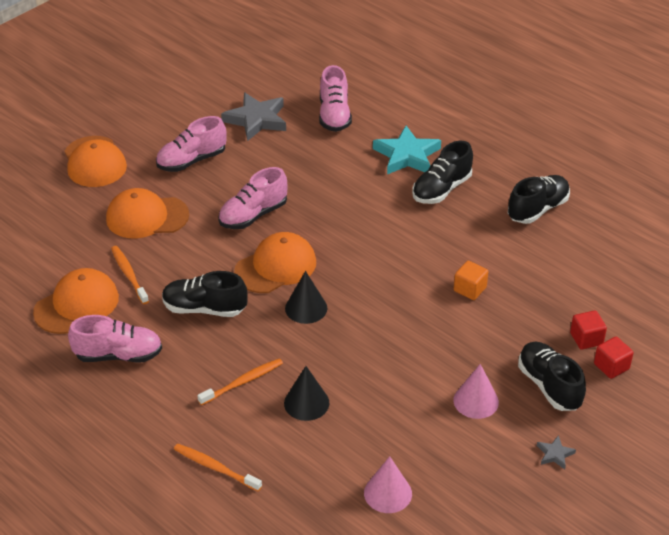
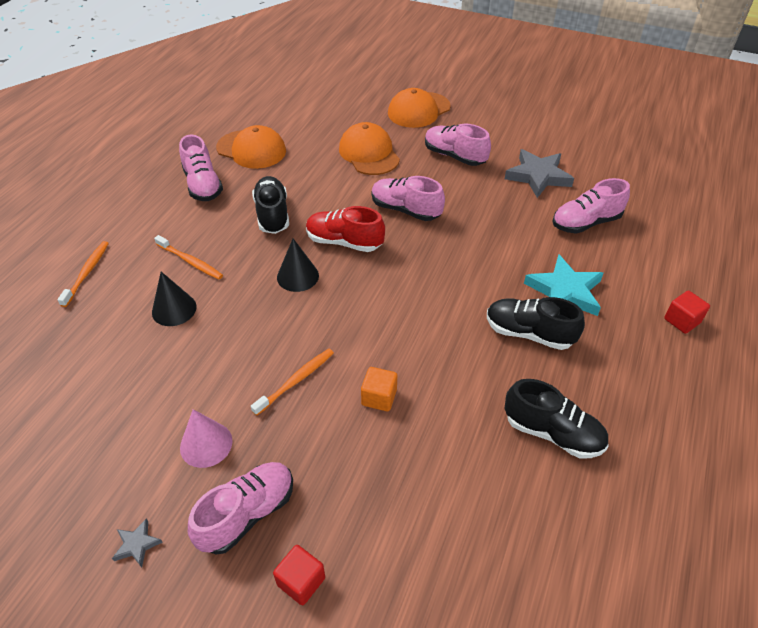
camera: 70 degrees right, 5 degrees up
orange toothbrush [111,246,149,304] -> orange toothbrush moved to [251,349,334,416]
orange cap [234,232,316,293] -> red shoe [306,206,385,252]
pink cone [364,456,412,513] -> none
black shoe [518,342,586,411] -> pink shoe [188,462,293,555]
red cube [570,310,607,350] -> red cube moved to [664,290,710,334]

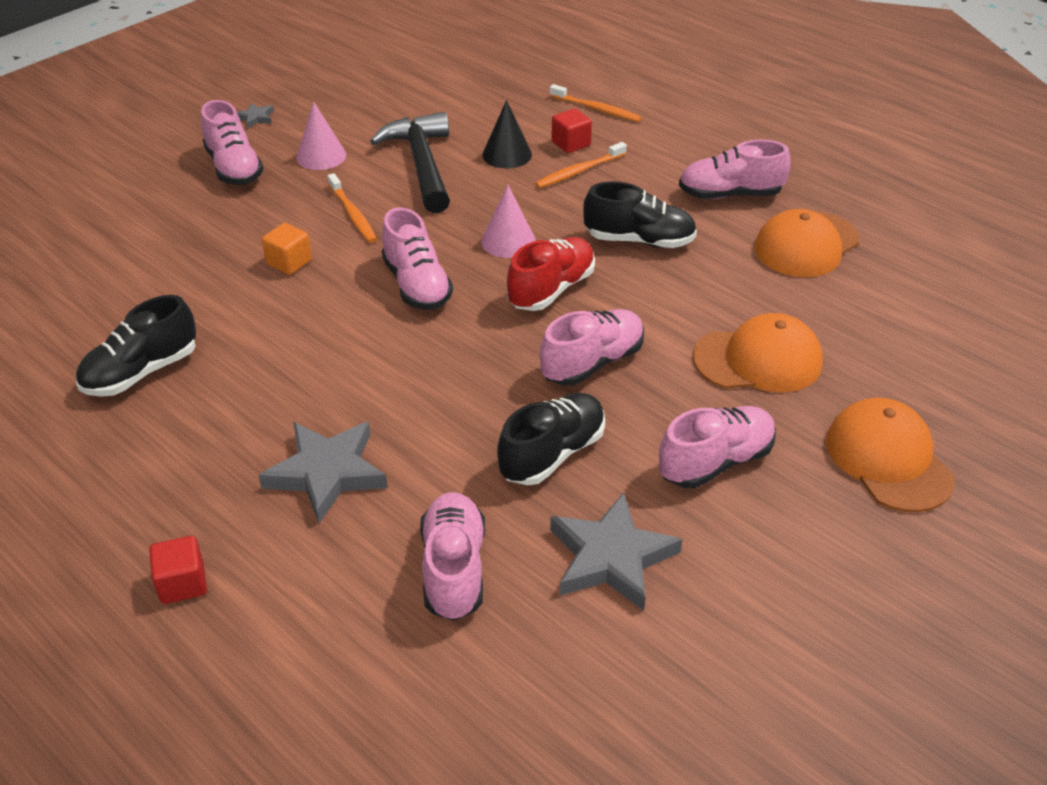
camera: 110 degrees right, 5 degrees down
red cube [273,545,325,605] -> red cube moved to [552,108,592,153]
black cone [277,238,319,292] -> pink cone [481,185,536,258]
black shoe [487,297,585,350] -> black shoe moved to [497,393,605,485]
turquoise star [524,255,603,316] -> grey star [258,422,388,523]
none -> black hammer [370,112,450,213]
none -> pink shoe [382,207,453,310]

